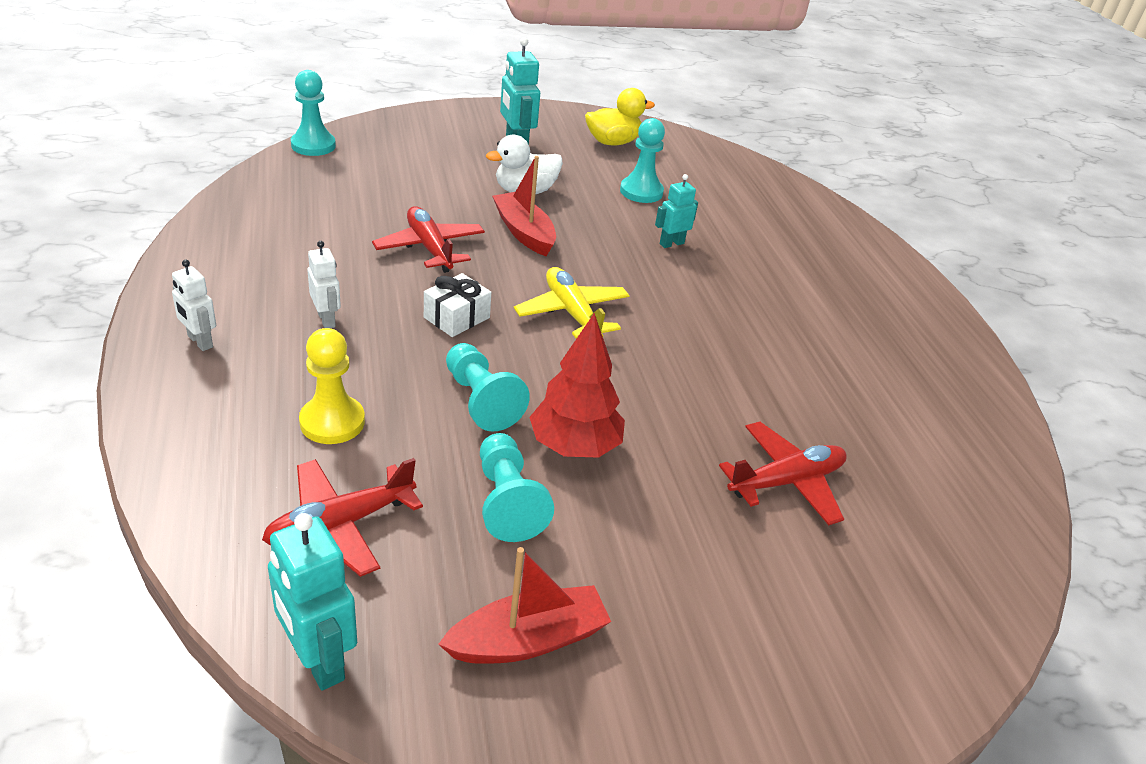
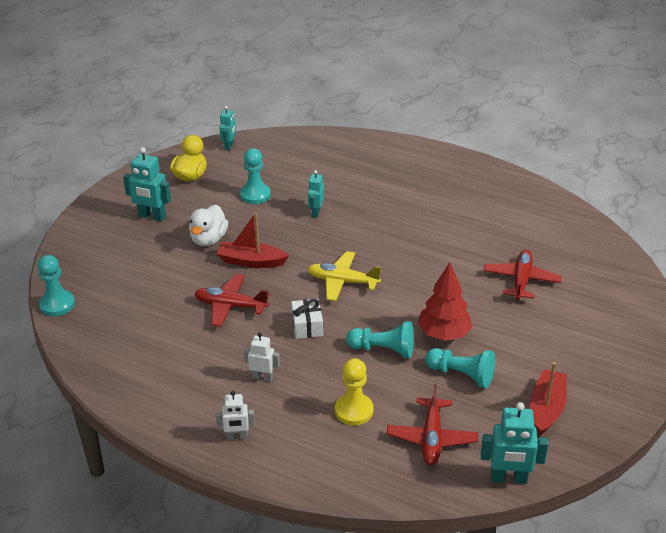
camera: 45 degrees left, 0 degrees up
none -> turquoise robot [219,106,236,151]

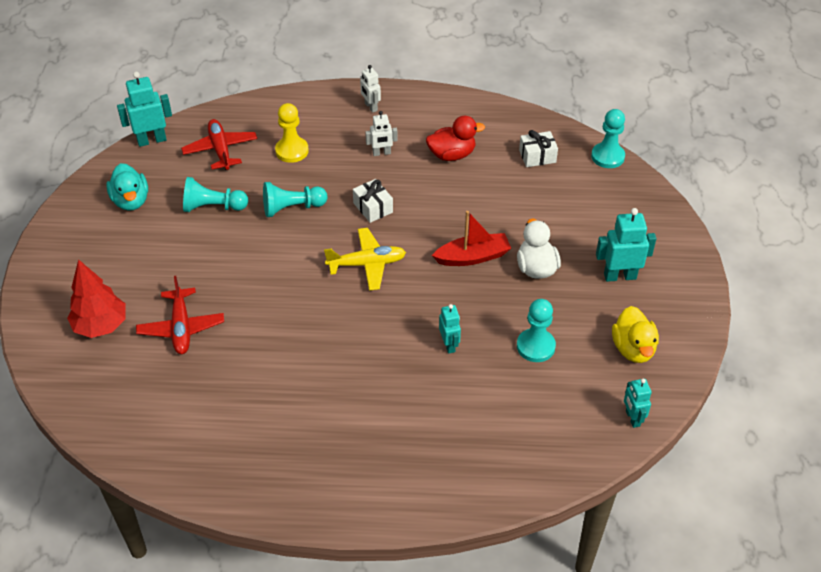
camera: 155 degrees right, 10 degrees up
red plane [194,274,270,327] -> none
white robot [216,391,255,440] -> white robot turned 90 degrees counterclockwise [360,65,381,113]
red tree [418,262,472,341] -> red tree moved to [67,259,126,338]
red boat [530,362,567,435] -> turquoise duck [106,163,148,211]
none -> red duck [426,116,485,161]
none -> white gift [519,130,558,167]

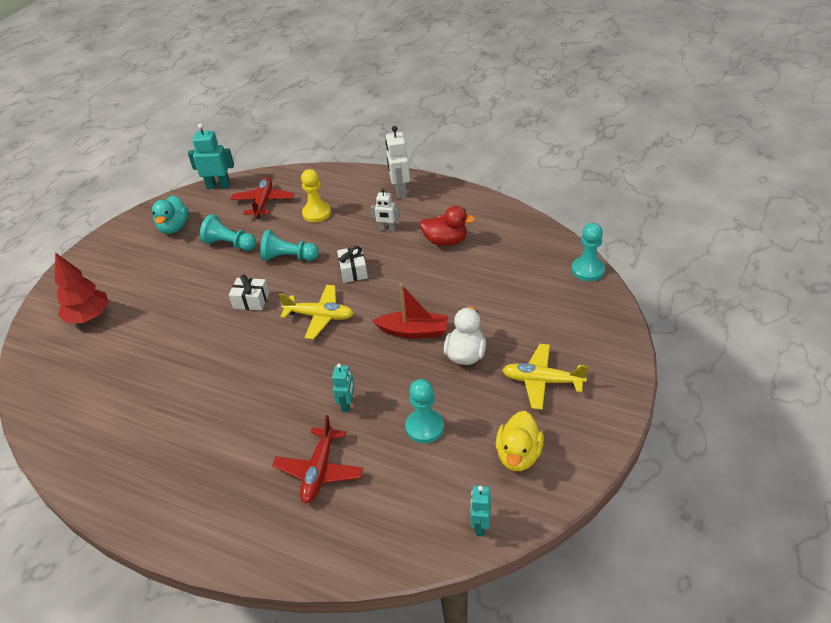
camera: 25 degrees right, 5 degrees down
red plane [136,276,224,354] -> red plane moved to [272,415,363,503]
white robot [360,65,381,113] -> white robot [385,126,410,198], size x1.60
white gift [519,130,558,167] -> white gift moved to [229,274,269,310]
turquoise robot [596,208,656,282] -> yellow plane [502,344,588,410]

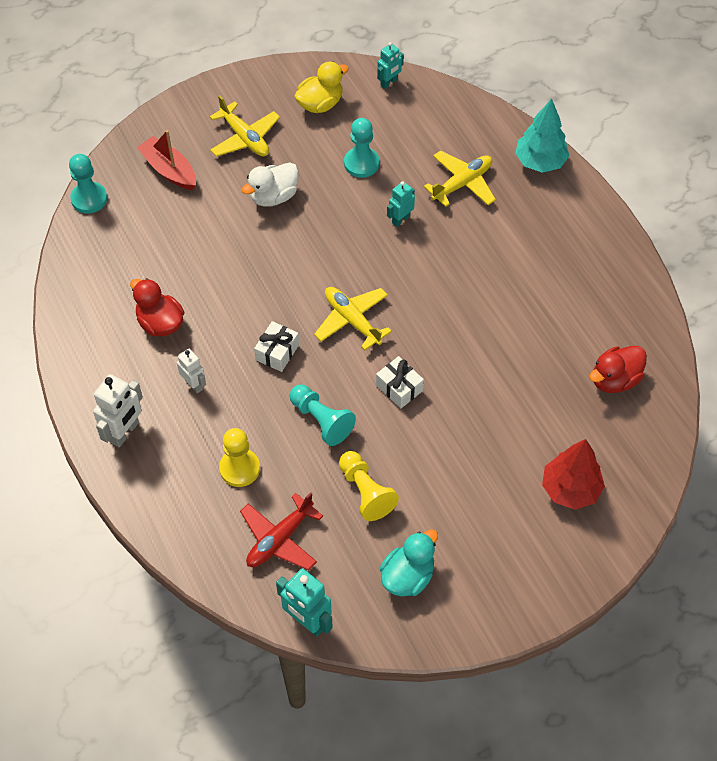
camera: 145 degrees left, 15 degrees up
turquoise pawn [200,214,256,251] -> yellow pawn [339,451,399,521]
red plane [272,415,363,503] -> yellow plane [424,151,496,207]
red boat [372,283,448,338] -> red boat moved to [137,130,196,190]
none -> turquoise tree [515,99,569,173]
none -> red duck [589,346,647,393]

